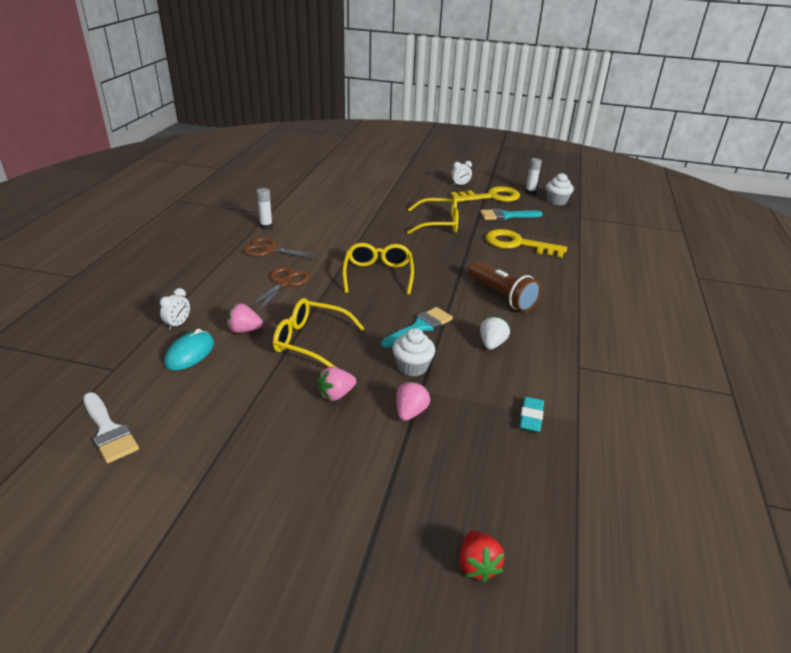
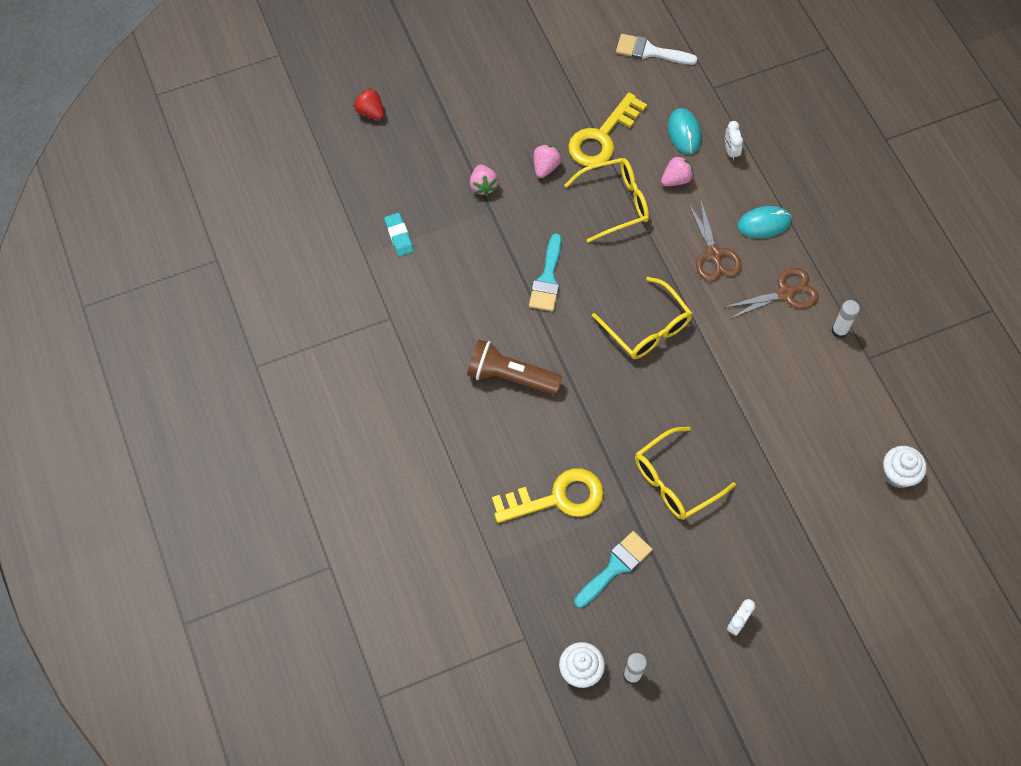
camera: 145 degrees right, 30 degrees up
white cupcake [392,328,435,377] -> white cupcake moved to [883,446,927,488]
yellow key [451,186,520,202] -> yellow key moved to [568,93,647,167]
white strawberry [480,316,510,350] -> none
none -> turquoise mouse [737,206,792,238]

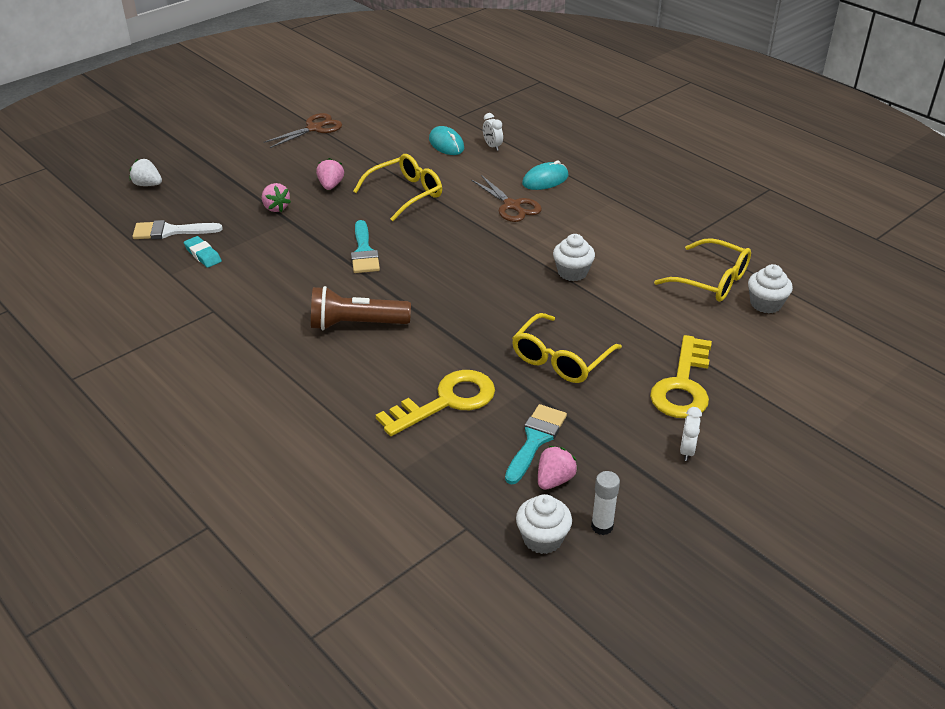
camera: 20 degrees left, 25 degrees down
red strawberry [353,87,384,120] -> white strawberry [130,159,162,186]
yellow key [568,93,647,167] -> yellow key moved to [650,335,712,418]
yellow glasses [592,277,692,359] -> yellow glasses moved to [654,238,751,302]
white brush [616,34,698,65] -> white brush moved to [132,220,223,239]
pink strawberry [661,155,694,186] -> pink strawberry moved to [538,446,578,490]
brown scissors [723,268,819,319] -> brown scissors moved to [264,113,342,148]
white glue stick [831,300,860,339] -> none
none -> white cupcake [553,234,595,281]

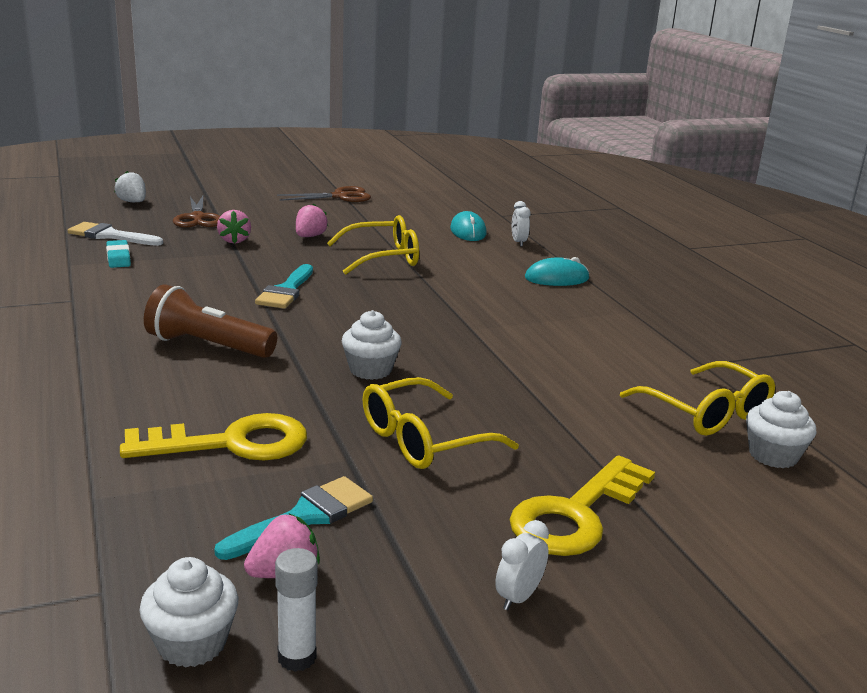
camera: 20 degrees right, 15 degrees down
brown scissors [471,175,542,222] -> brown scissors moved to [173,196,220,228]
white cupcake [553,234,595,281] -> white cupcake moved to [342,310,402,380]

